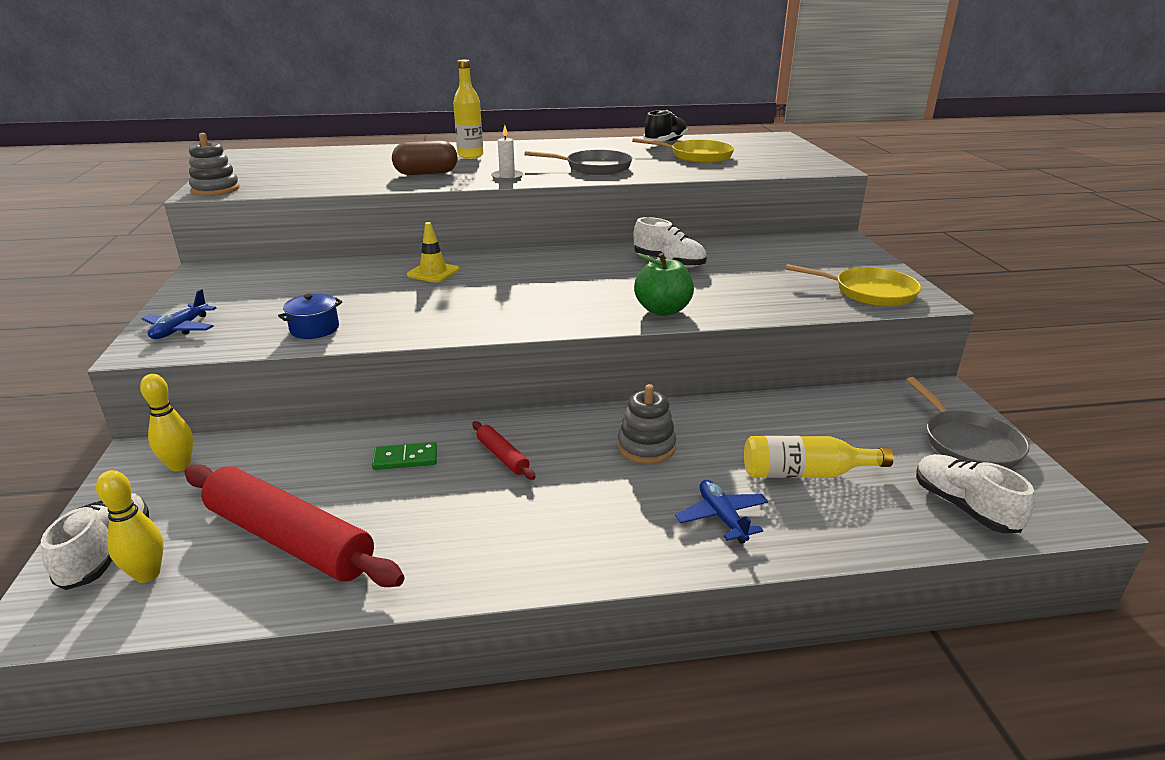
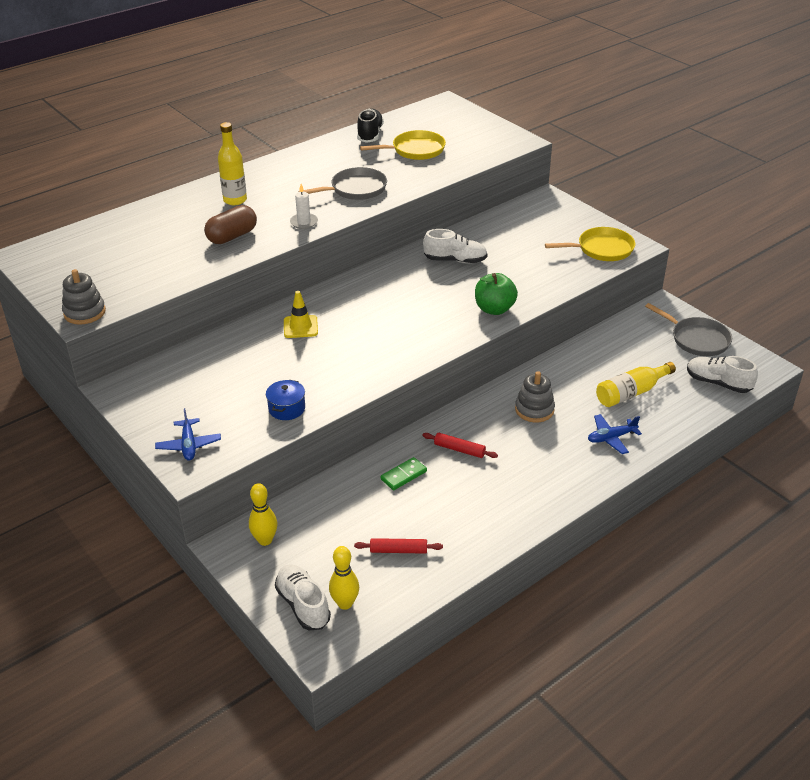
camera: 30 degrees left, 10 degrees up
red rolling pin [184,464,405,587] -> red rolling pin [354,538,443,554], size x0.44
blue plane [675,480,768,544] -> blue plane turned 60 degrees counterclockwise [588,414,642,454]

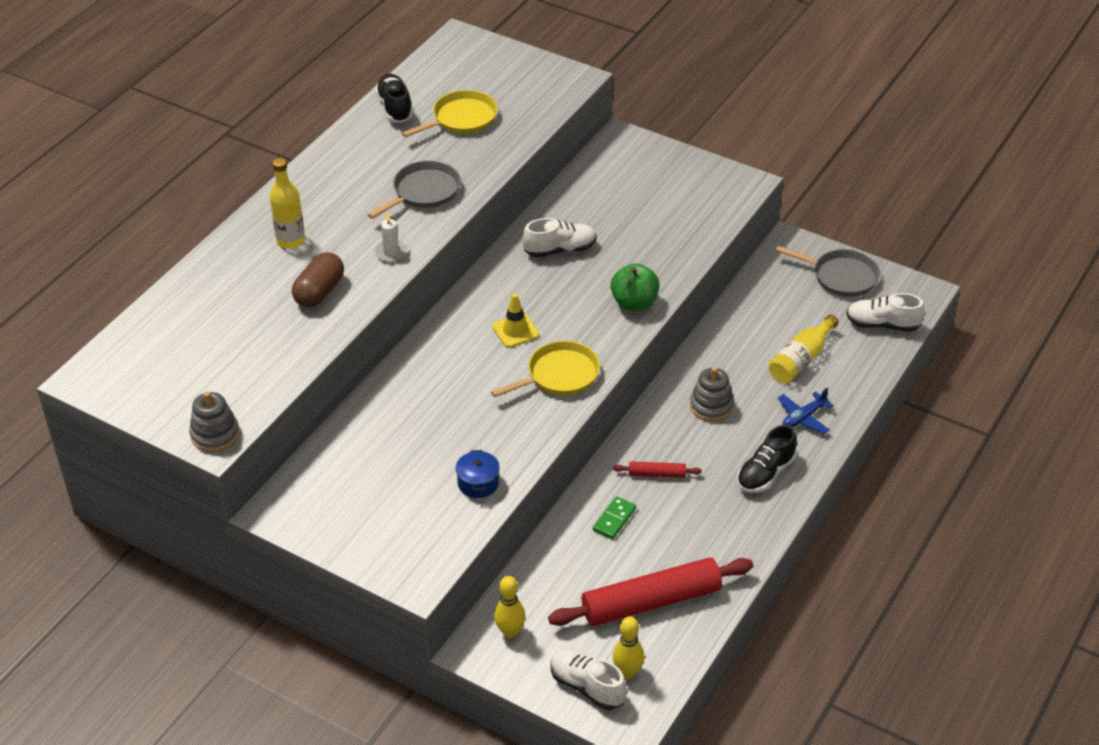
camera: 20 degrees left, 5 degrees up
blue plane [155,408,221,461] -> none
yellow traffic cone [284,291,318,338] -> yellow traffic cone moved to [492,294,539,348]
red rolling pin [354,538,443,554] -> red rolling pin [548,557,754,626], size x2.29
yellow pan [545,227,635,261] -> yellow pan moved to [491,341,600,397]
none -> black shoe [737,425,797,493]

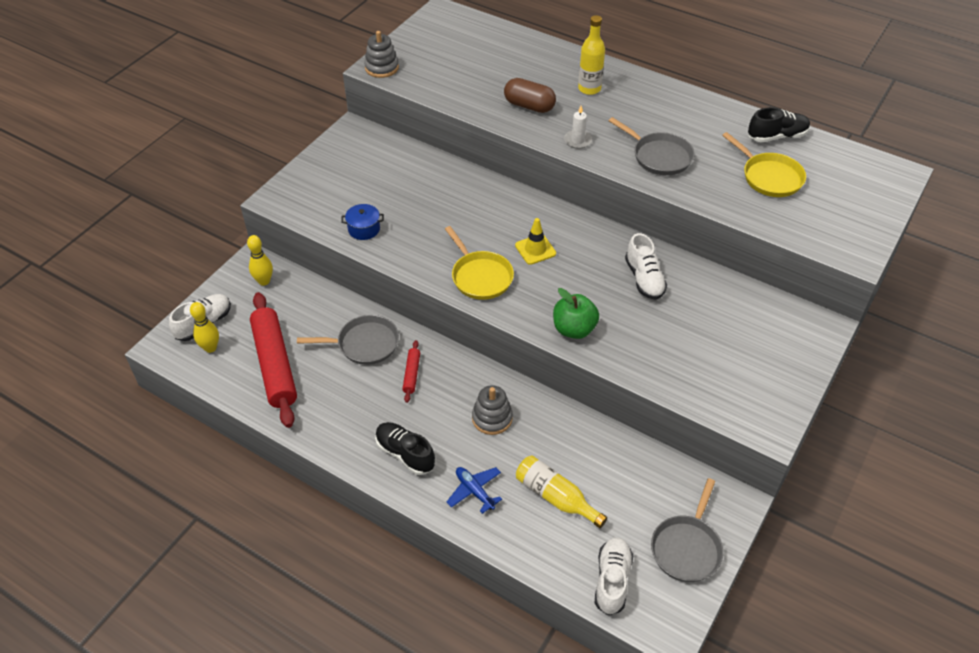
camera: 90 degrees right, 5 degrees up
green domino [593,496,636,539] -> grey pan [297,315,399,365]

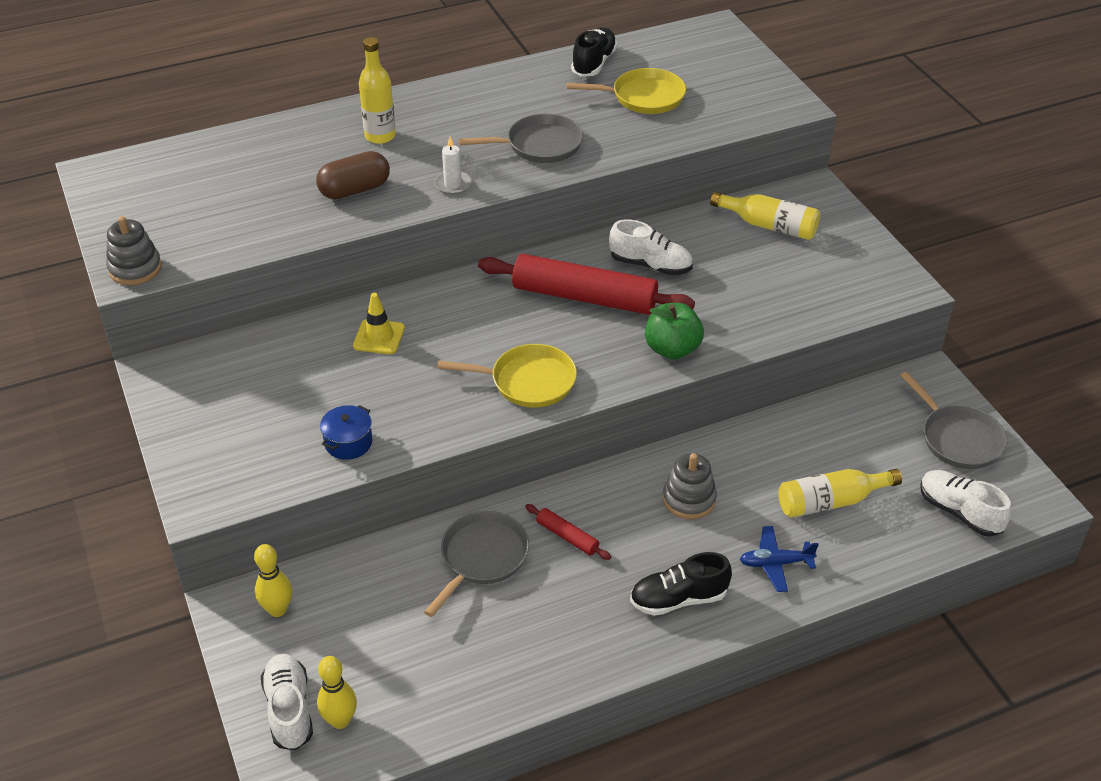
camera: 55 degrees left, 5 degrees down
red rolling pin [250,292,297,428] -> red rolling pin moved to [478,254,695,315]
yellow traffic cone [515,218,556,265] -> yellow traffic cone moved to [353,293,405,354]
none -> yellow bottle [710,192,820,240]

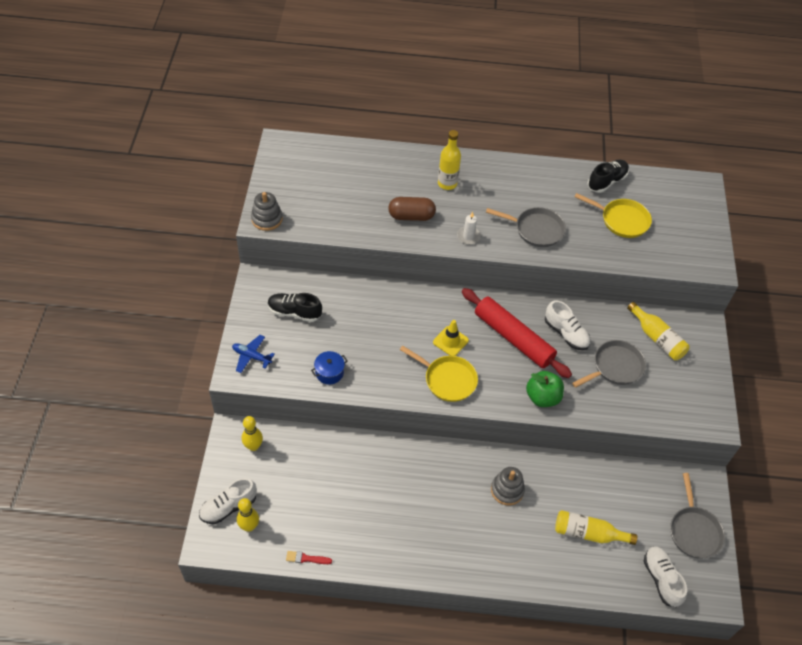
camera: 25 degrees right, 10 degrees up
white shoe [261,654,313,751] -> white shoe turned 135 degrees counterclockwise [199,478,257,524]
yellow traffic cone [353,293,405,354] -> yellow traffic cone moved to [433,320,469,356]
grey pan [424,511,529,617] -> grey pan moved to [572,340,646,388]
red rolling pin [525,504,611,560] -> none
black shoe [630,552,732,616] -> black shoe moved to [268,293,322,322]
blue plane [740,526,819,592] -> blue plane moved to [232,335,275,373]
none -> red brush [286,551,332,564]

